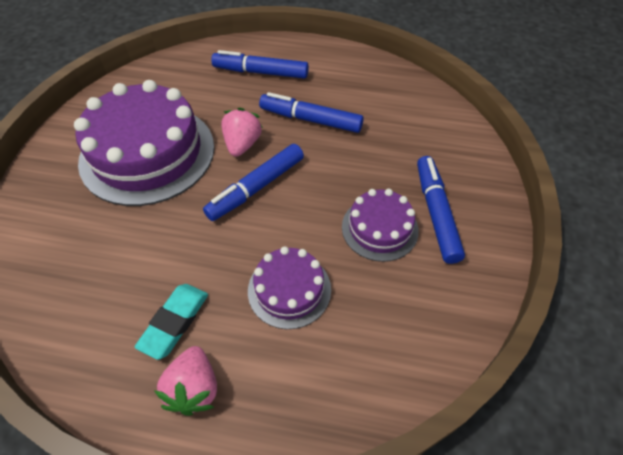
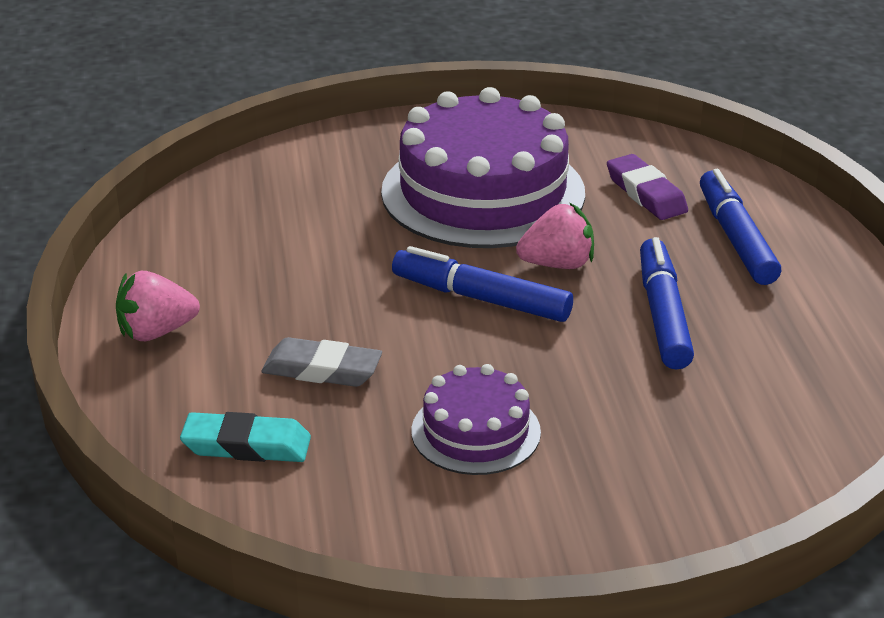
camera: 70 degrees right, 20 degrees down
turquoise eraser [135,284,208,360] -> turquoise eraser moved to [180,412,311,462]
purple cake [248,246,331,329] -> grey eraser [261,337,382,387]
blue marker [417,156,465,264] -> none
none -> purple eraser [607,154,688,220]

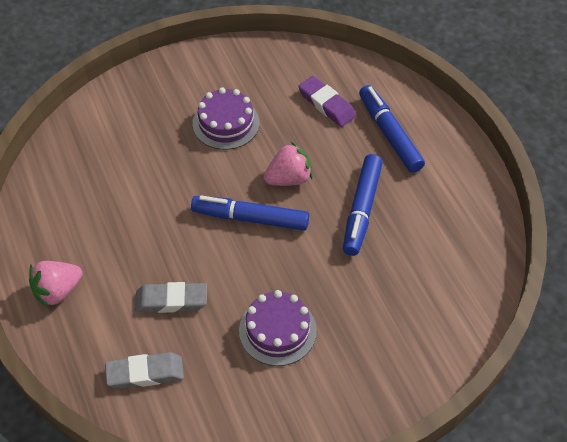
camera: 15 degrees left, 20 degrees up
turquoise eraser [180,412,311,462] -> grey eraser [105,352,184,389]
purple cake [381,87,585,248] -> purple cake [193,87,260,150], size x0.51
blue marker [640,237,694,370] -> blue marker turned 150 degrees counterclockwise [343,154,383,256]

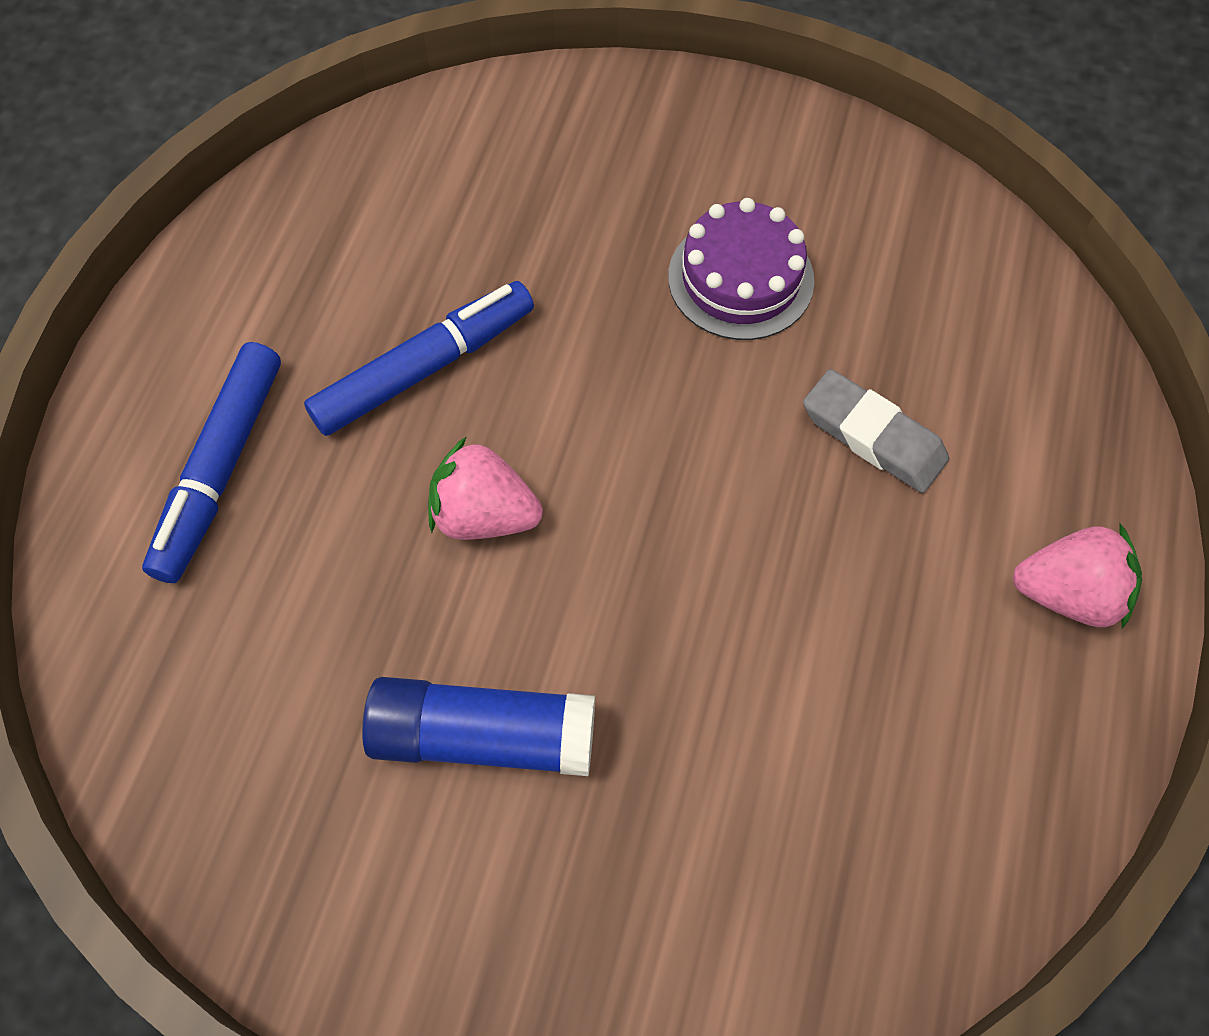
camera: 140 degrees left, 10 degrees up
grey eraser [105,352,184,389] -> none
blue marker [191,196,309,231] -> none
purple cake [193,87,260,150] -> blue glue stick [362,677,595,776]
purple eraser [298,76,356,127] -> none

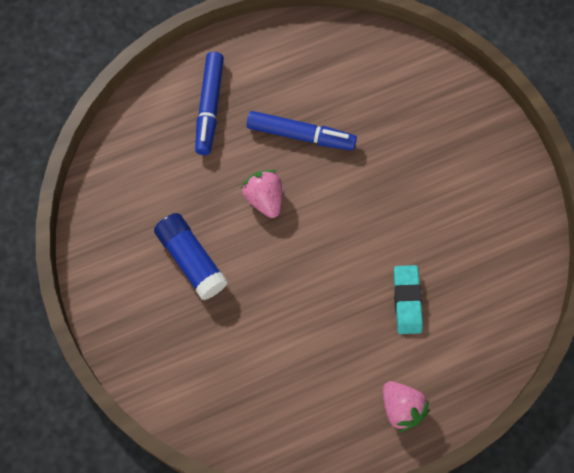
camera: 50 degrees right, 5 degrees up
blue marker [142,342,281,583] -> blue marker turned 60 degrees counterclockwise [195,52,224,155]
purple cake [668,198,814,340] -> none
grey eraser [803,369,949,493] -> turquoise eraser [394,265,423,334]

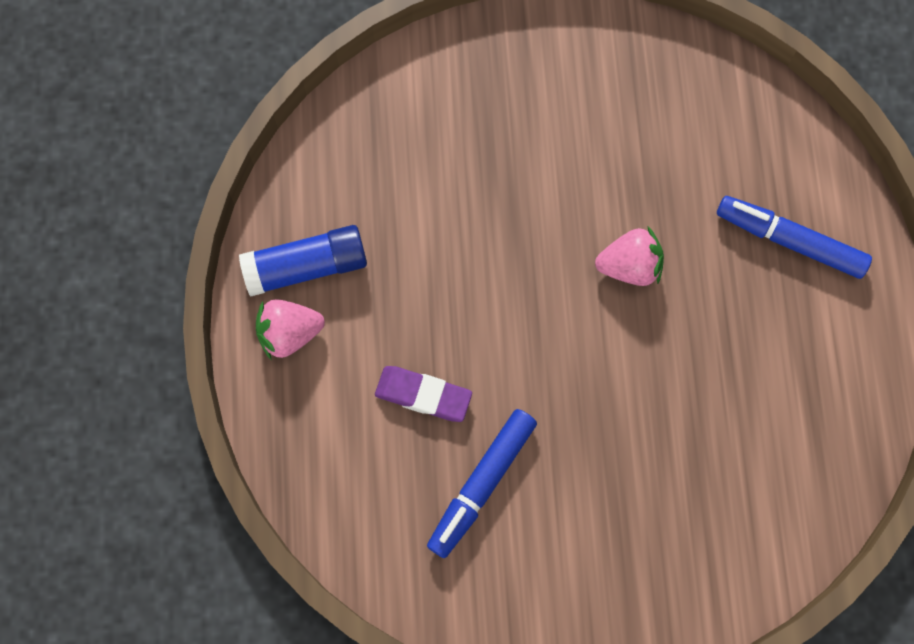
camera: 110 degrees right, 5 degrees up
blue glue stick [154,213,228,300] -> blue glue stick moved to [239,225,367,297]
blue marker [247,111,357,150] -> blue marker moved to [427,409,537,558]
turquoise eraser [394,265,423,334] -> purple eraser [375,366,472,422]

